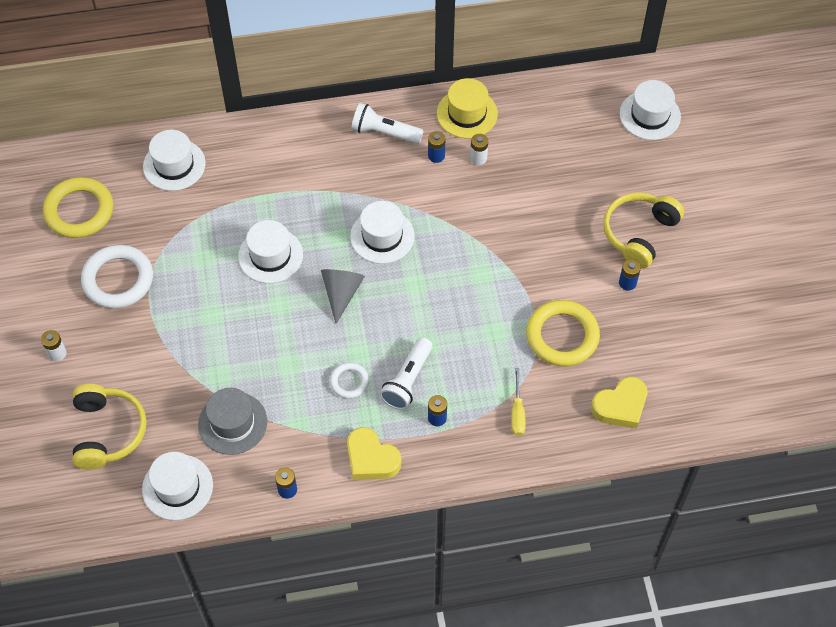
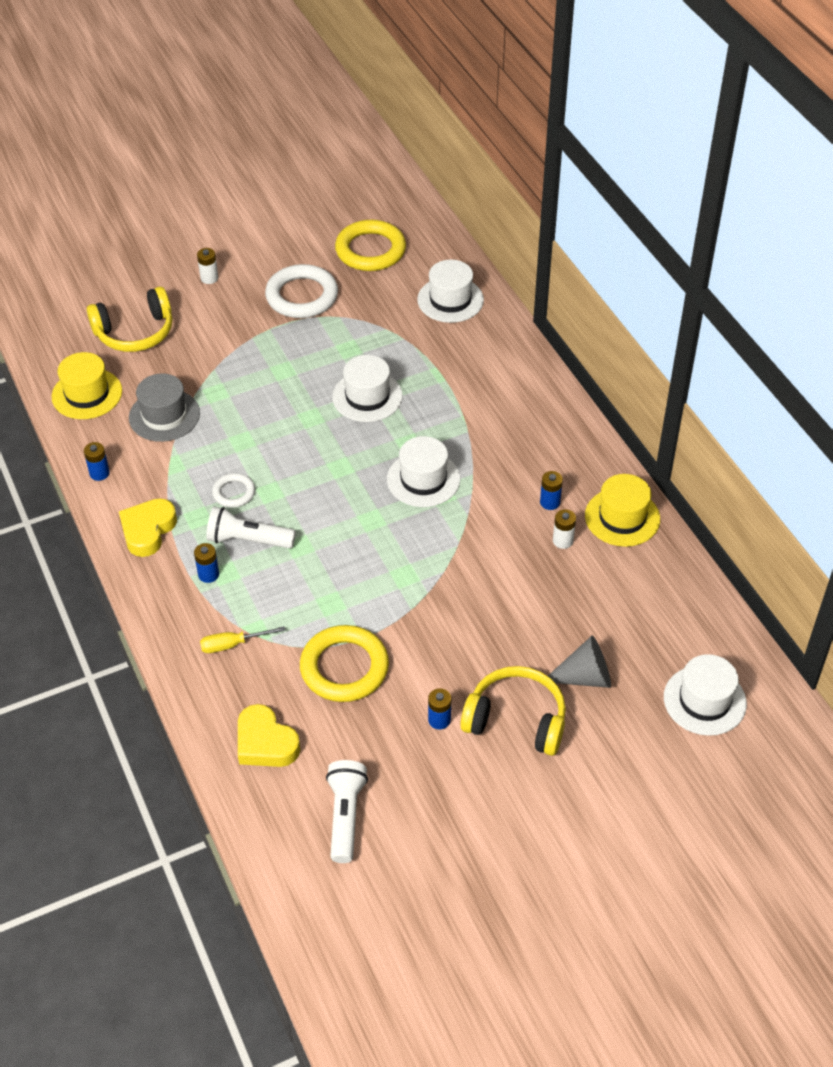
camera: 75 degrees right, 10 degrees down
white hat [142,452,213,520] -> yellow hat [52,352,122,419]
grey cone [321,269,365,324] -> grey cone moved to [548,636,611,688]
white flashlight [351,103,424,144] -> white flashlight moved to [326,760,368,863]

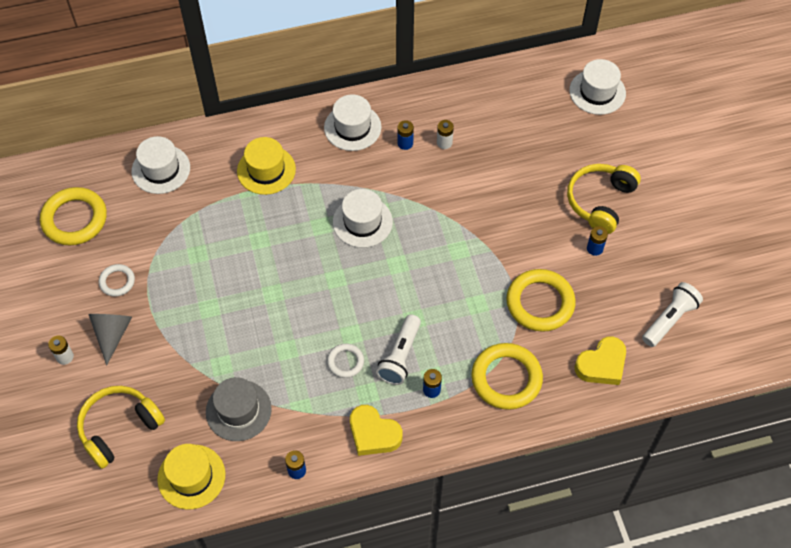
camera: 80 degrees left, 10 degrees up
yellow headphones [87,287,172,352] -> yellow headphones turned 120 degrees counterclockwise [77,386,165,469]
yellow screwdriver [200,626,285,653] -> yellow ring [471,343,543,410]
white ring [265,264,338,318] -> white ring [99,264,135,297], size x0.53
white flashlight [326,760,368,863] -> white flashlight turned 120 degrees clockwise [642,282,703,347]
white hat [332,355,403,422] -> white hat moved to [324,94,381,151]
grey cone [548,636,611,688] -> grey cone moved to [88,314,132,366]
yellow hat [585,474,660,547] -> yellow hat moved to [237,137,296,195]

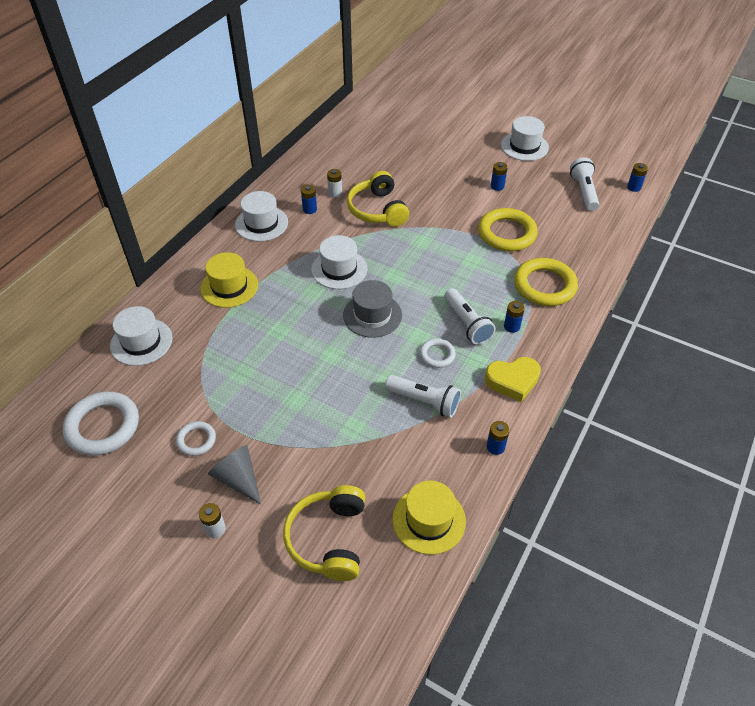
camera: 45 degrees left, 10 degrees down
yellow ring [40,187,107,245] -> white ring [63,391,139,456]
grey hat [206,377,272,441] -> grey hat moved to [343,280,402,338]
yellow headphones [567,164,641,234] -> yellow headphones moved to [347,171,409,227]
white hat [569,59,626,115] -> white hat moved to [501,116,549,161]
yellow heart [574,336,626,385] -> none
none -> white flashlight [385,375,461,418]
none -> blue battery [627,163,648,192]

